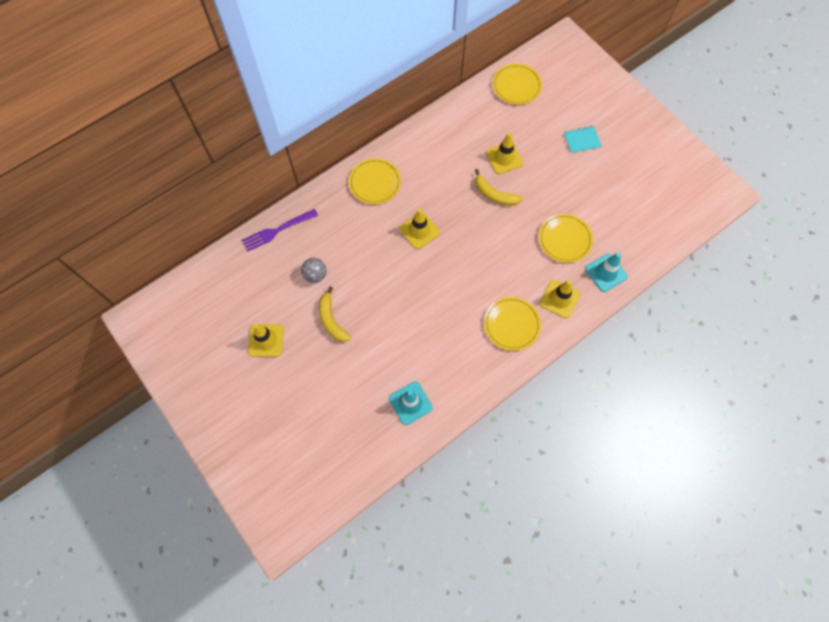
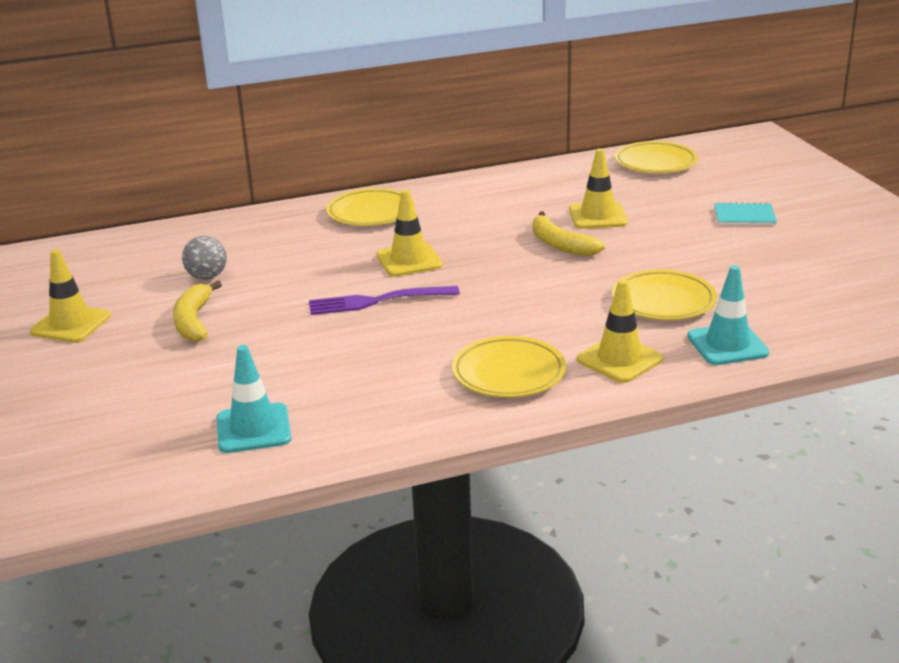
camera: 20 degrees right, 40 degrees down
purple fork [242,209,318,252] -> purple fork moved to [309,286,460,315]

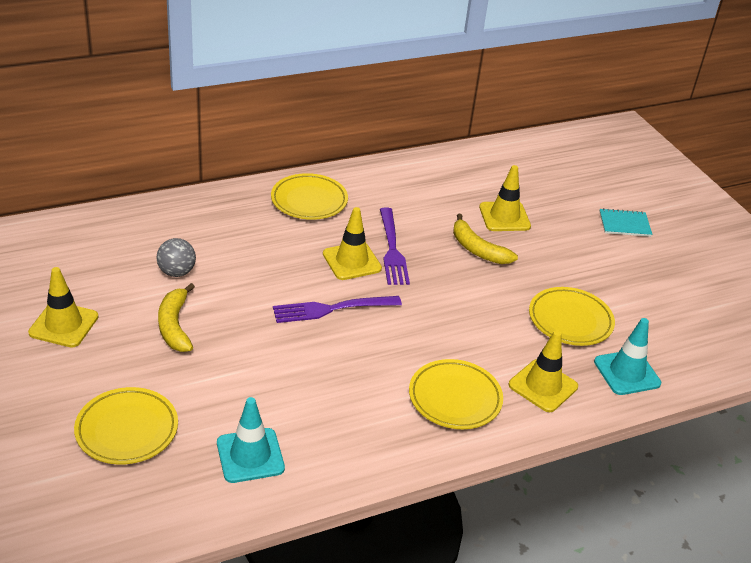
camera: 10 degrees left, 10 degrees up
yellow plate [615,141,698,173] -> yellow plate moved to [74,387,178,465]
none -> purple fork [380,207,410,285]

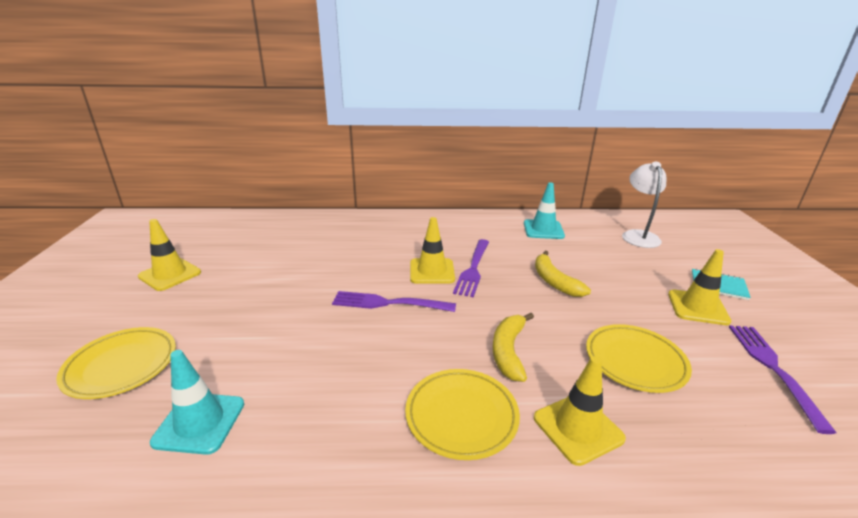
camera: 25 degrees right, 10 degrees down
grey ball [157,238,196,277] -> none
yellow banana [158,283,195,352] -> yellow banana moved to [493,313,534,382]
yellow plate [271,173,348,220] -> none
yellow traffic cone [479,165,531,231] -> yellow traffic cone moved to [668,249,731,325]
turquoise traffic cone [594,318,661,395] -> turquoise traffic cone moved to [524,182,565,239]
none -> white lamp [622,162,666,248]
none -> purple fork [729,326,836,434]

